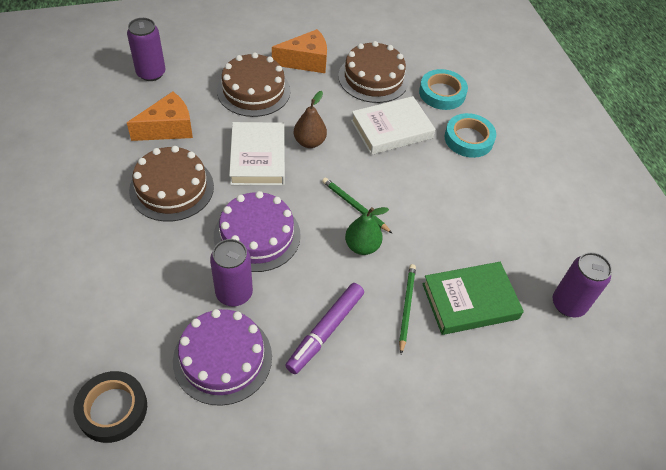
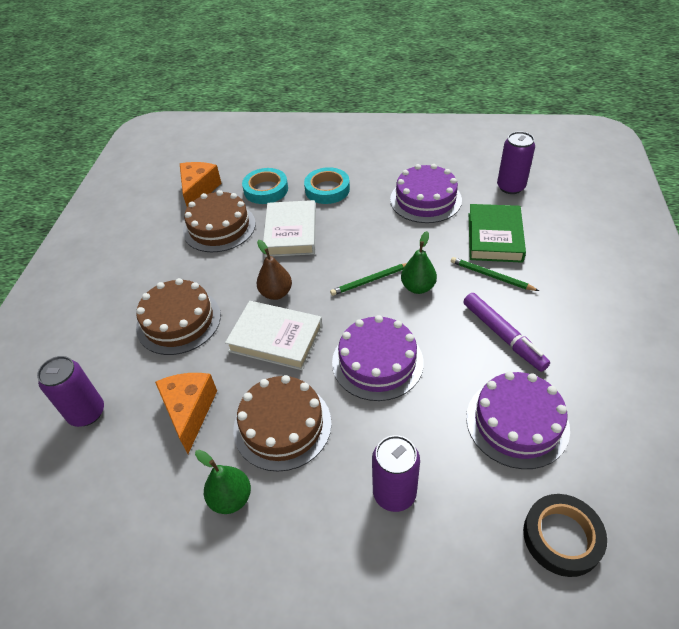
camera: 60 degrees left, 5 degrees down
purple can [210,239,253,307] -> purple can moved to [372,435,420,512]
orange cheese [272,29,327,73] -> orange cheese moved to [180,162,221,207]
none -> green pear [195,450,251,514]
none -> purple cake [390,164,462,223]

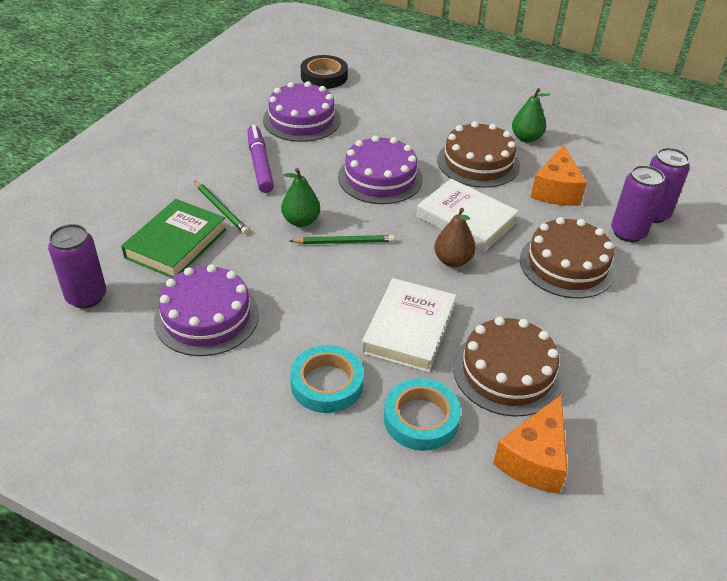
camera: 165 degrees left, 5 degrees down
purple can [372,435,420,512] -> purple can moved to [611,165,665,242]

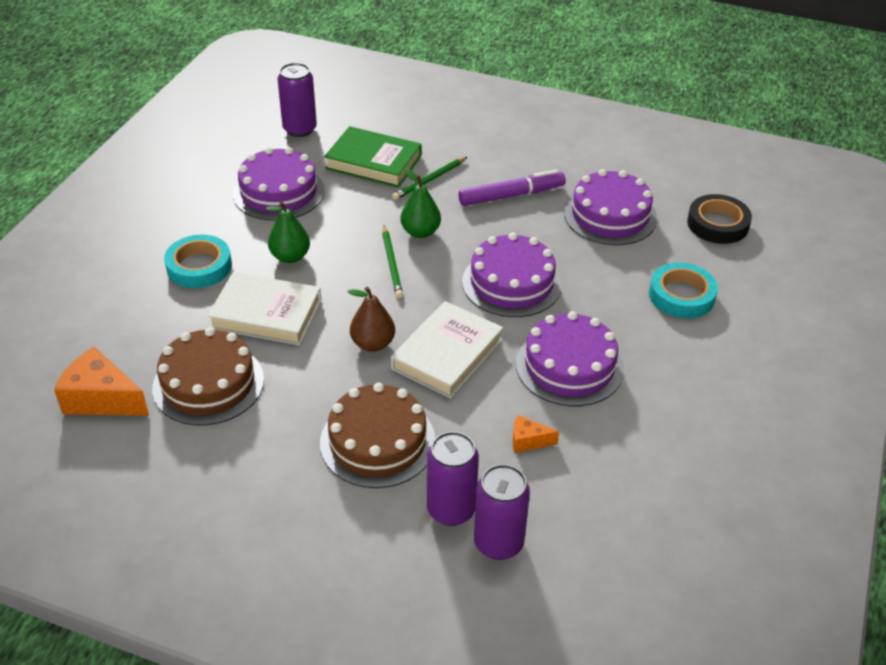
camera: 85 degrees right, 0 degrees up
turquoise tape [384,378,461,451] -> turquoise tape moved to [649,262,718,318]
brown cake [438,121,520,188] -> purple cake [516,311,624,406]
green pear [512,88,550,143] -> green pear moved to [266,201,310,263]
orange cheese [530,145,587,206] -> orange cheese [512,415,559,453], size x0.51

